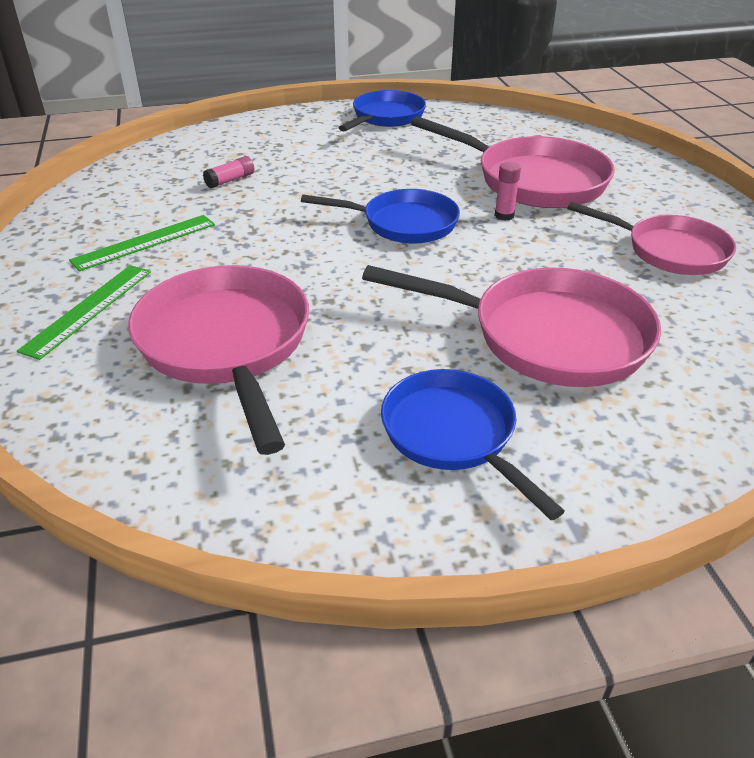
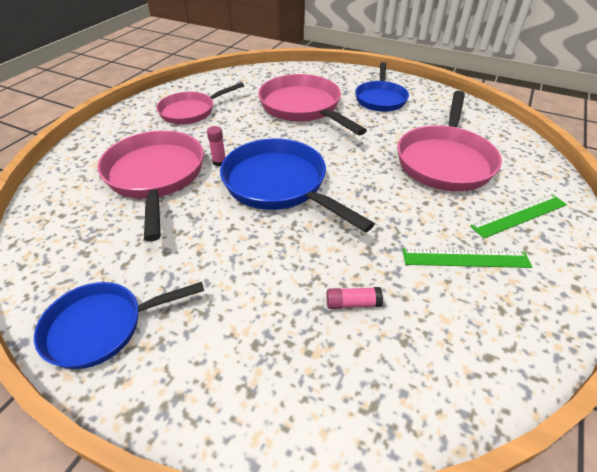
camera: 140 degrees left, 5 degrees up
blue pan [301,189,460,244] -> blue pan [220,138,375,232], size x1.52
pink pan [567,202,736,275] -> pink pan turned 105 degrees counterclockwise [156,82,244,124]

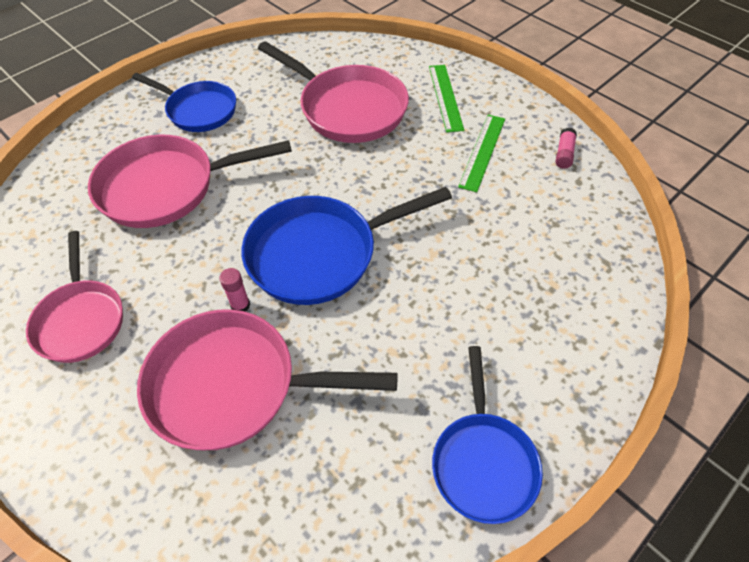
camera: 70 degrees left, 10 degrees up
pink glue stick [327,287,383,309] -> pink glue stick moved to [556,127,577,169]

